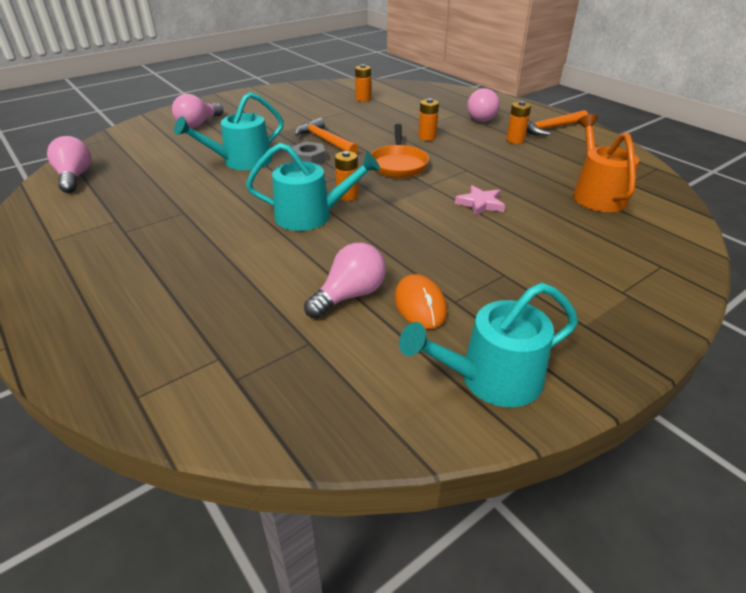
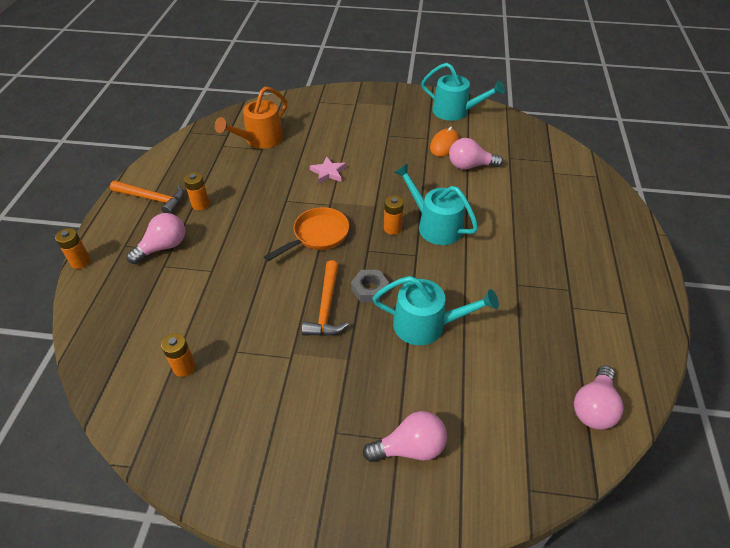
camera: 135 degrees left, 10 degrees up
orange battery [418,98,439,141] -> orange battery moved to [55,228,91,269]

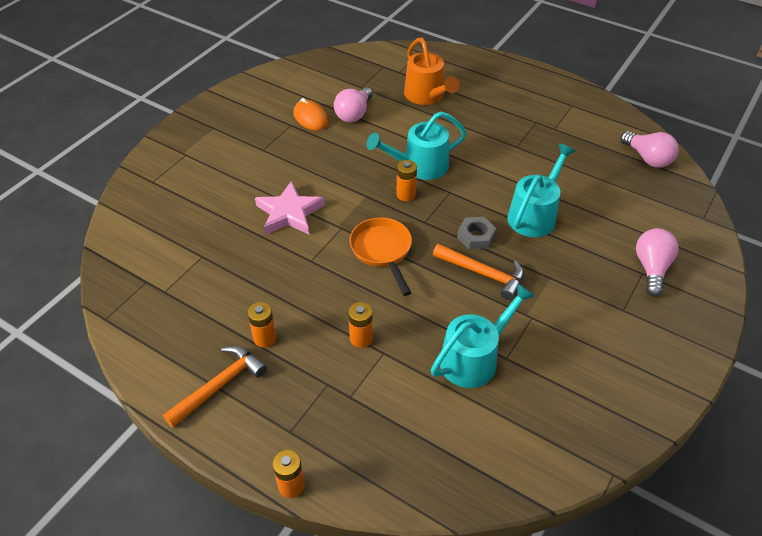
camera: 65 degrees left, 0 degrees up
pink light bulb [126,213,185,264] -> none
orange battery [161,333,196,377] -> orange battery moved to [348,302,373,348]
orange watering can [215,87,287,149] -> orange watering can moved to [404,38,459,105]
pink star [310,157,346,184] -> pink star [255,181,325,235], size x1.58
turquoise watering can [421,63,505,121] -> turquoise watering can moved to [431,283,535,388]

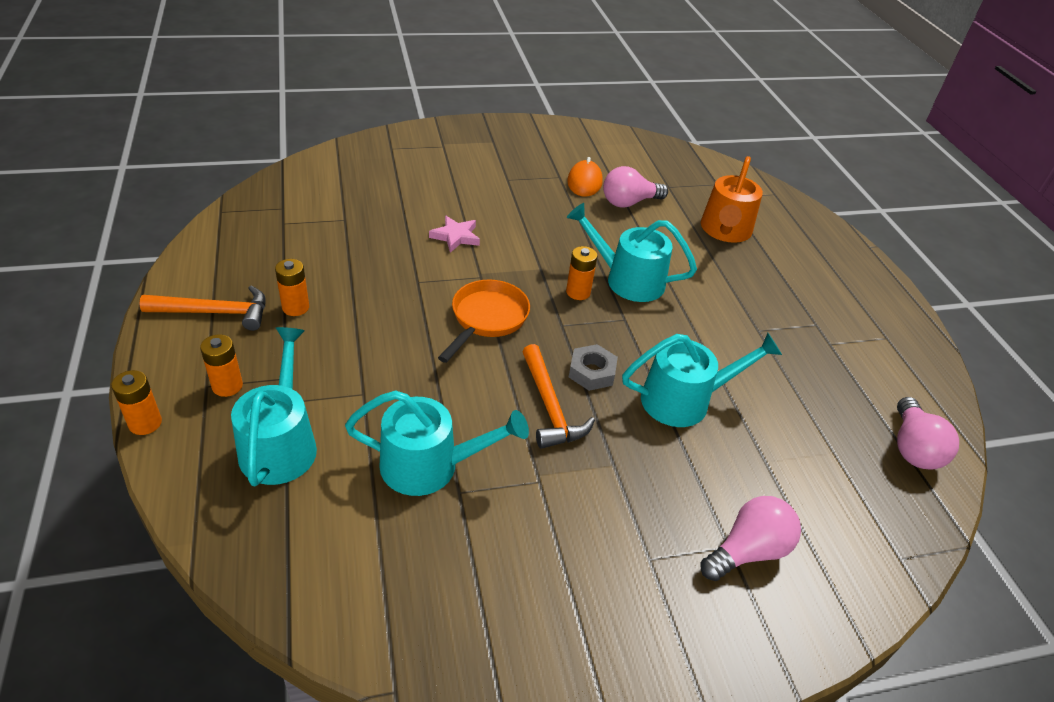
camera: 40 degrees right, 5 degrees down
pink star [255,181,325,235] -> pink star [429,216,480,253], size x0.63
orange battery [348,302,373,348] -> orange battery moved to [200,334,243,397]
none -> turquoise watering can [231,327,317,486]

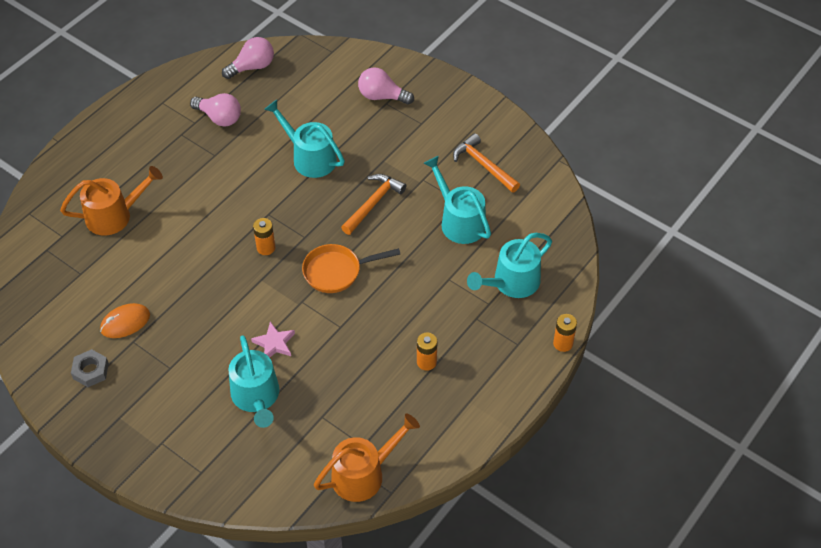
camera: 125 degrees left, 10 degrees up
orange hammer [139,286,266,331] -> orange hammer moved to [453,133,520,193]
orange battery [200,334,243,397] -> none
turquoise watering can [567,203,697,302] -> turquoise watering can moved to [228,335,279,428]
grey nut [569,344,618,391] -> grey nut moved to [71,349,109,387]
pink light bulb [603,166,668,208] -> pink light bulb moved to [190,93,241,127]
none -> orange watering can [314,414,420,502]

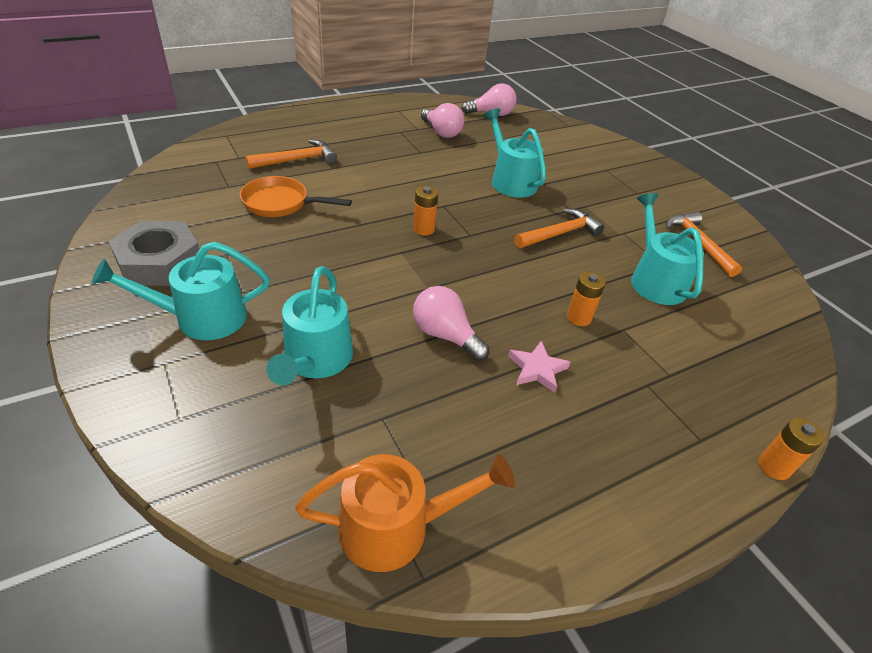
camera: 20 degrees right, 10 degrees down
orange watering can [60,166,163,235] -> orange hammer [245,140,337,169]
grey nut [71,349,109,387] -> grey nut [109,220,199,286], size x1.79
orange mouse [100,303,150,338] -> none
pink star [251,322,295,358] -> pink star moved to [508,341,570,393]
orange pan [302,244,401,293] -> orange pan moved to [240,176,352,217]
pink light bulb [358,67,414,105] -> pink light bulb moved to [413,286,490,361]
orange battery [417,333,437,371] -> orange battery moved to [567,272,606,326]
turquoise watering can [467,233,552,298] -> turquoise watering can moved to [92,242,270,340]

